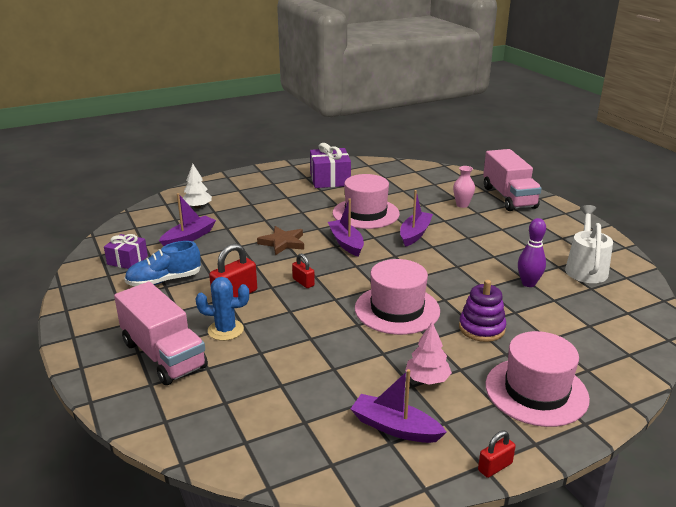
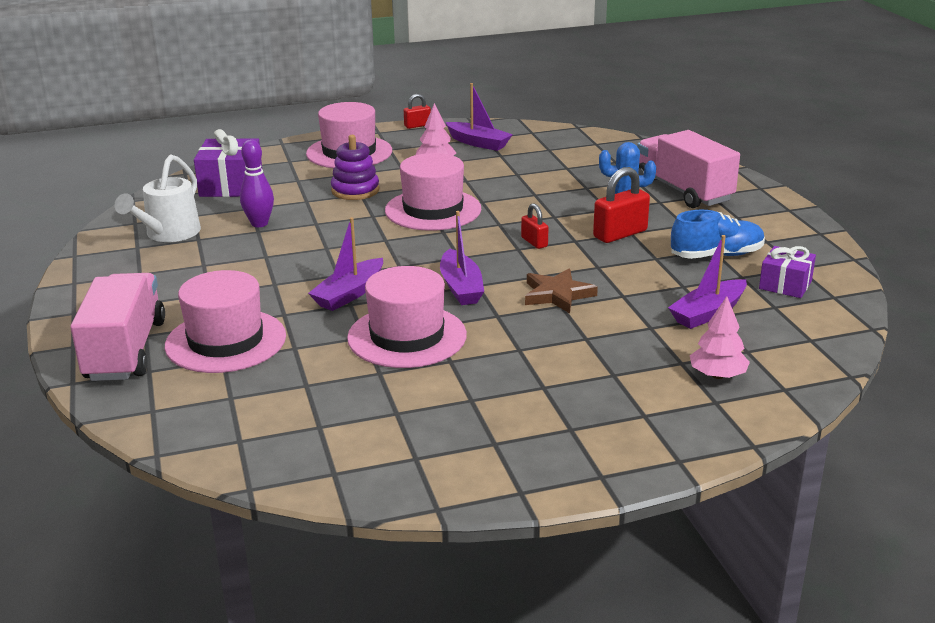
camera: 170 degrees left, 0 degrees up
white tree [183,164,212,209] -> pink tree [690,296,750,379]
purple gift [310,143,351,188] -> purple gift moved to [194,129,262,197]
pink vase [453,166,475,208] -> pink hat [165,270,286,373]

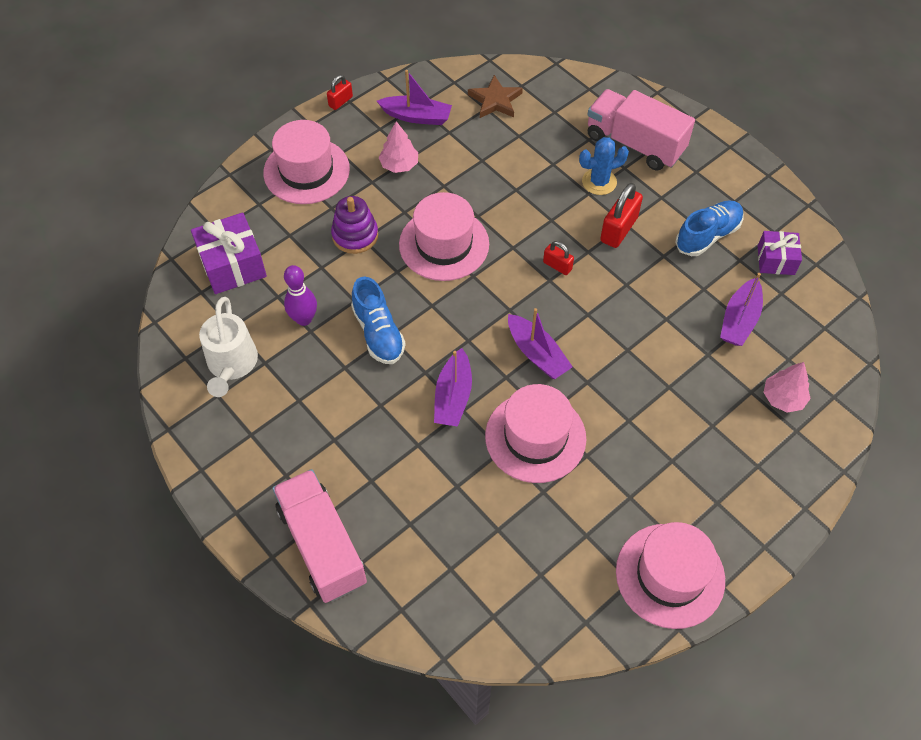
camera: 25 degrees left, 30 degrees up
pink hat [165,270,286,373] -> pink hat moved to [616,522,725,629]
brown star [525,268,598,314] -> brown star moved to [468,75,523,118]
none -> blue shoe [351,277,406,364]

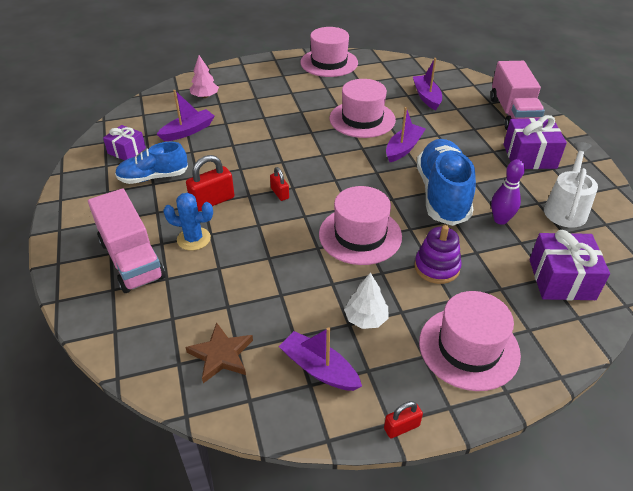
camera: 155 degrees left, 15 degrees down
blue shoe [351,277,406,364] -> blue shoe [417,139,476,226], size x1.62
pink tree [379,121,418,173] -> white tree [344,273,388,329]
purple boat [508,308,573,379] -> purple boat moved to [413,58,442,110]
none -> purple gift [503,115,567,169]

